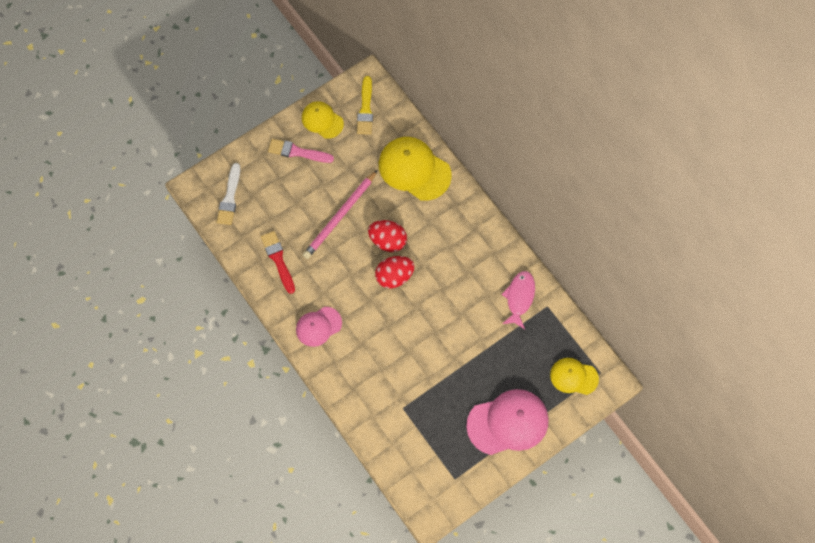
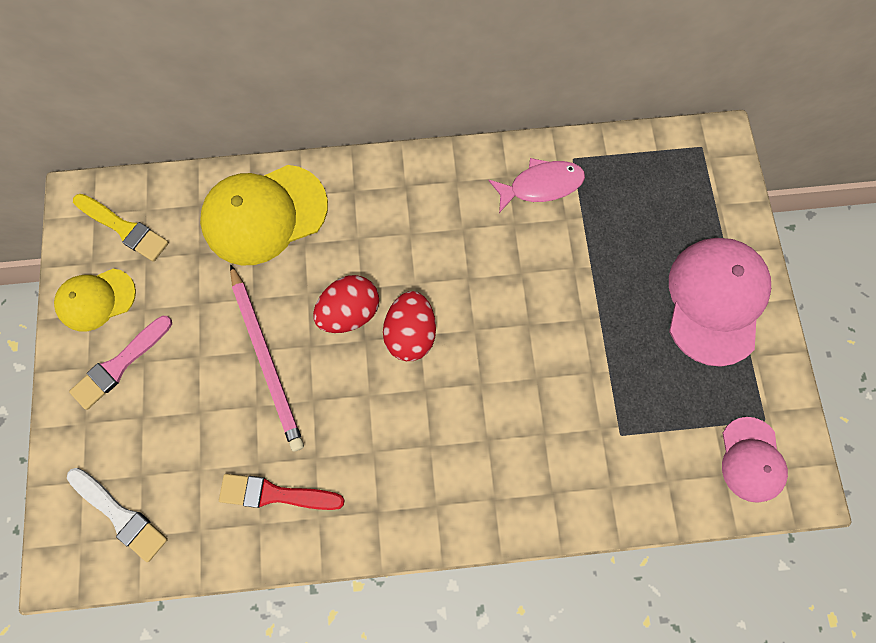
camera: 60 degrees left, 5 degrees up
pink cap [296,307,342,347] -> pink cap moved to [722,417,788,503]
pink fish [501,271,535,329] -> pink fish turned 120 degrees clockwise [488,158,585,213]
yellow cap [550,358,599,395] -> none

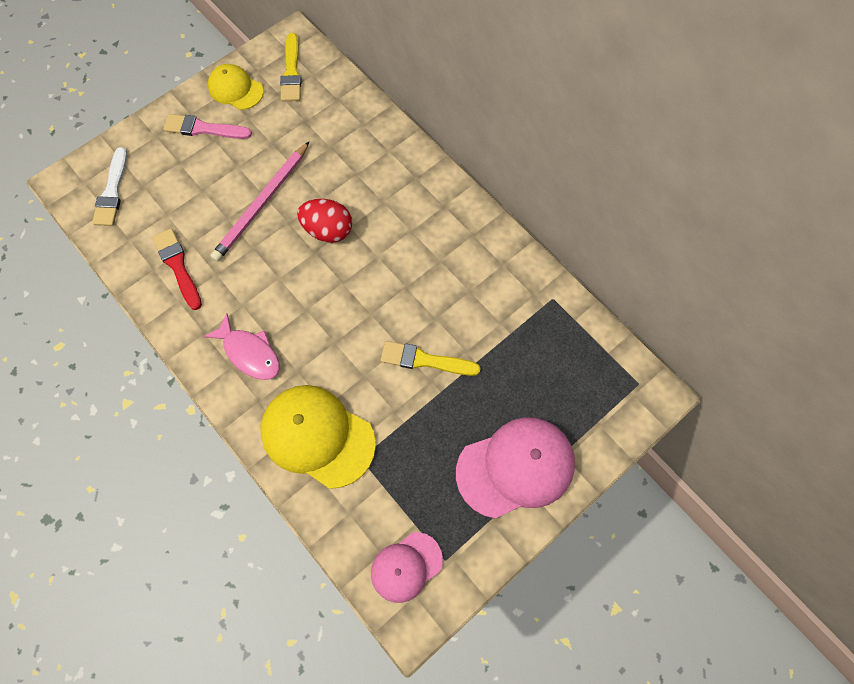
camera: 55 degrees right, 5 degrees down
yellow cap [200,165,328,265] -> yellow cap moved to [260,385,376,489]
red egg [383,291,436,361] -> none
pink fish [488,158,585,213] -> pink fish moved to [203,313,280,380]
none -> yellow brush [381,341,481,376]

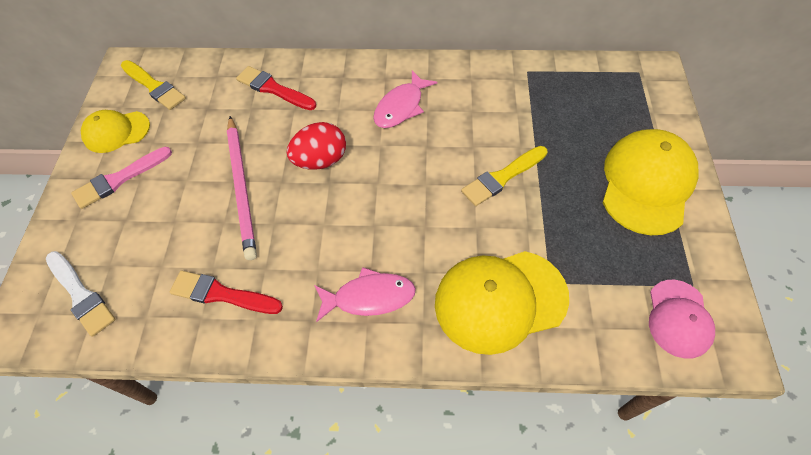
camera: 45 degrees left, 10 degrees down
pink cap [456,417,575,519] -> yellow cap [603,129,698,235]
none -> red brush [236,66,316,110]
none -> pink fish [373,70,437,128]

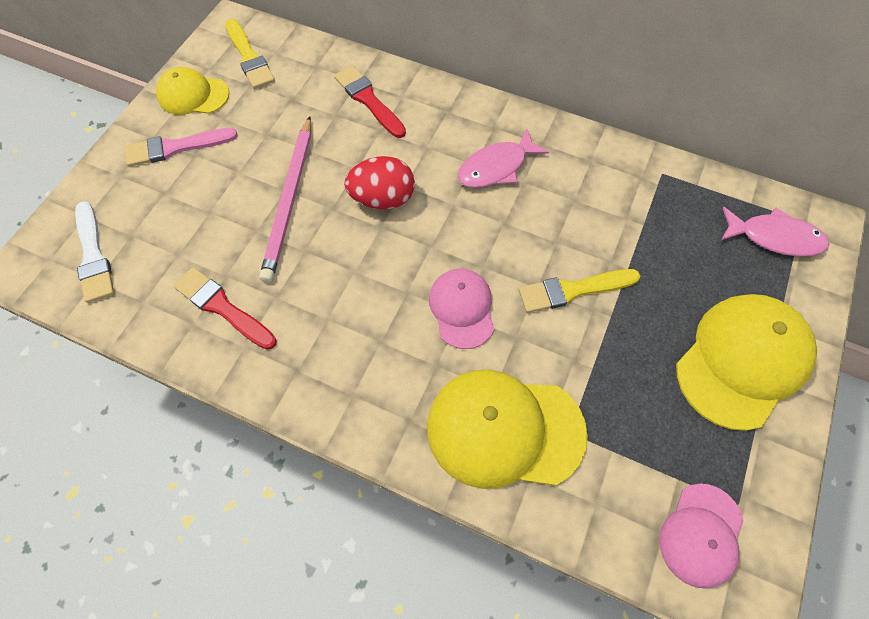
camera: 20 degrees right, 5 degrees up
pink fish [314,267,416,322] -> pink fish moved to [721,207,829,257]
none -> pink cap [429,269,494,349]

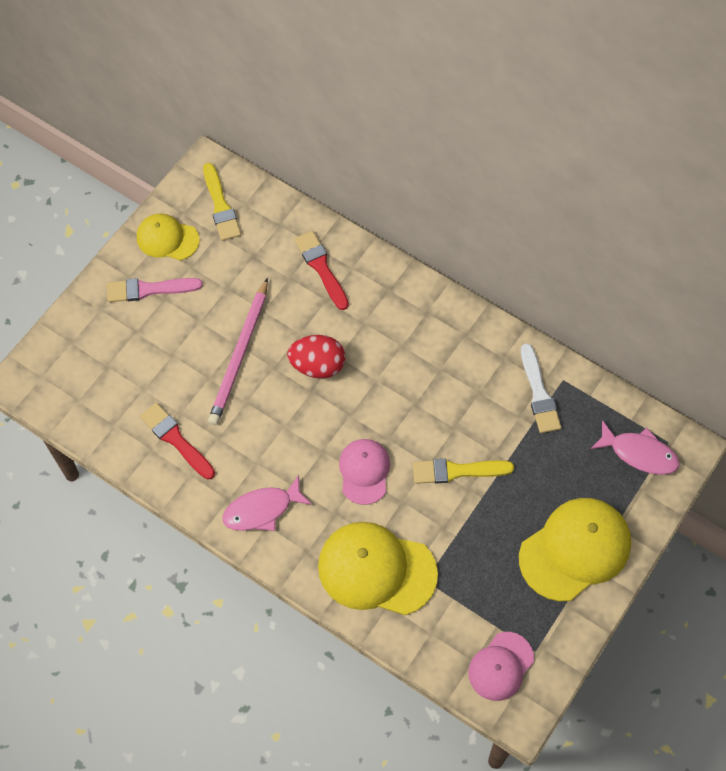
camera: 10 degrees right, 0 degrees up
white brush [75,201,114,303] -> white brush moved to [521,343,561,433]
pink fish [458,128,549,188] -> pink fish moved to [222,475,312,531]

